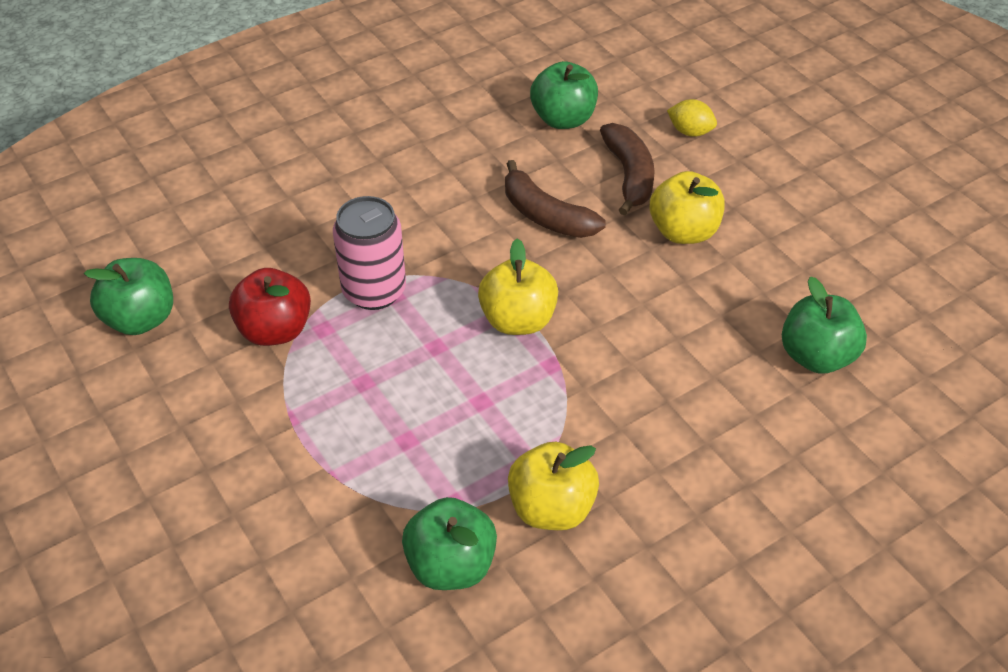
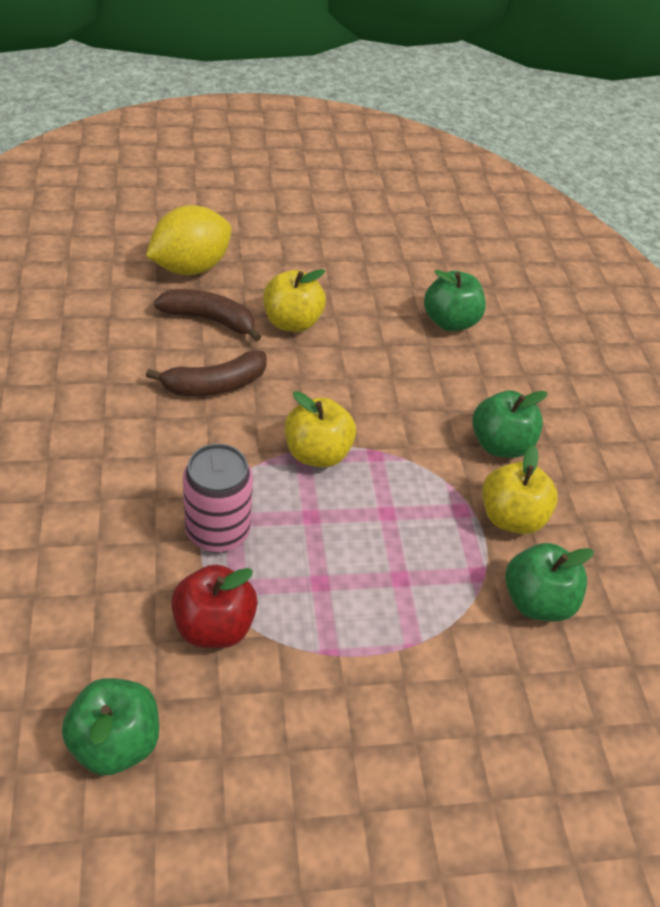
camera: 70 degrees left, 0 degrees up
green apple [530,61,598,129] -> green apple moved to [472,390,547,458]
yellow lemon [667,99,717,137] -> yellow lemon [146,205,232,275], size x2.08

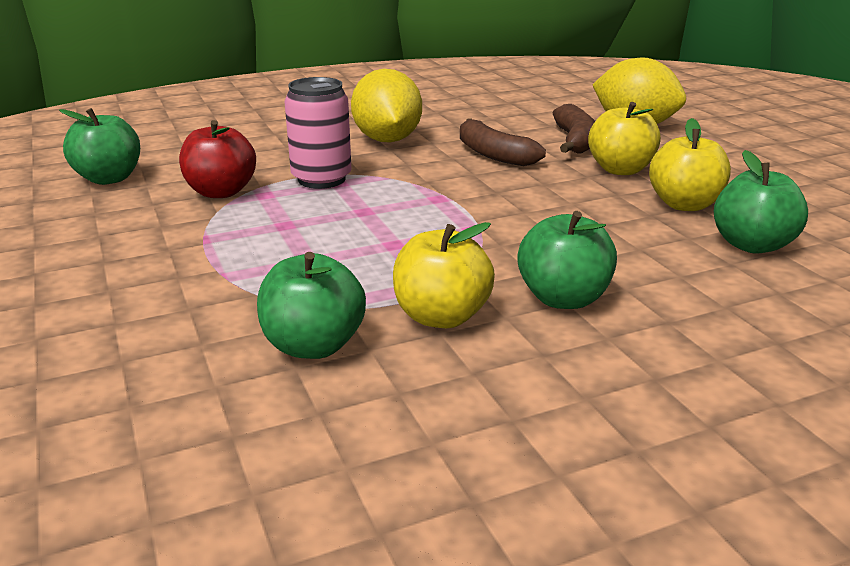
camera: 80 degrees right, 20 degrees down
yellow apple [285,391,356,467] -> yellow apple moved to [649,118,731,211]
none -> yellow lemon [351,69,422,143]

